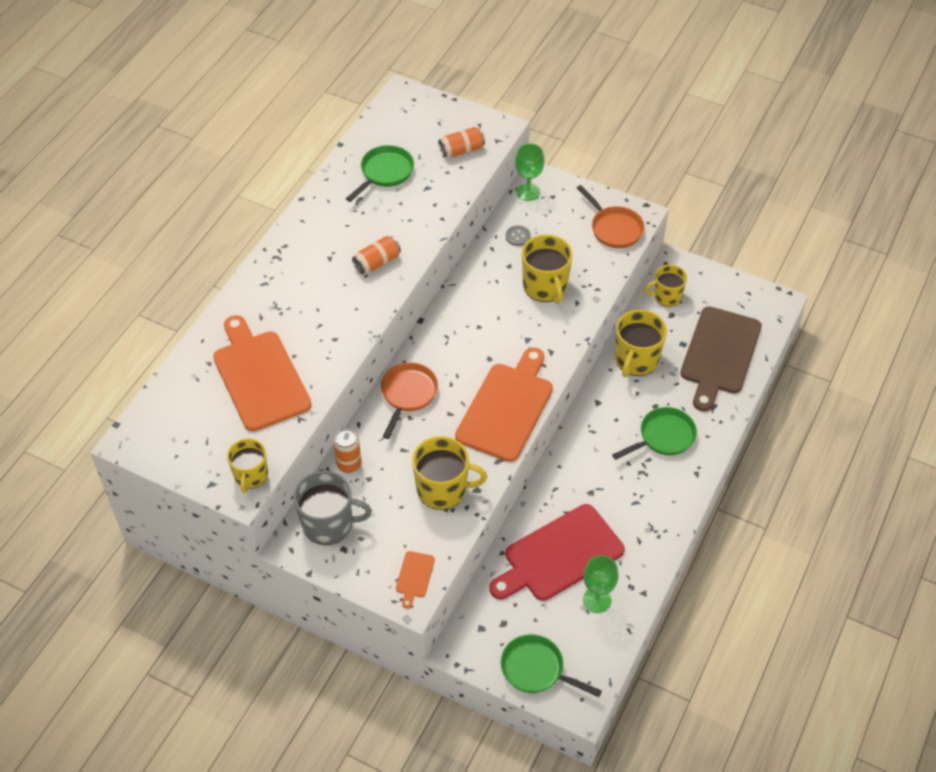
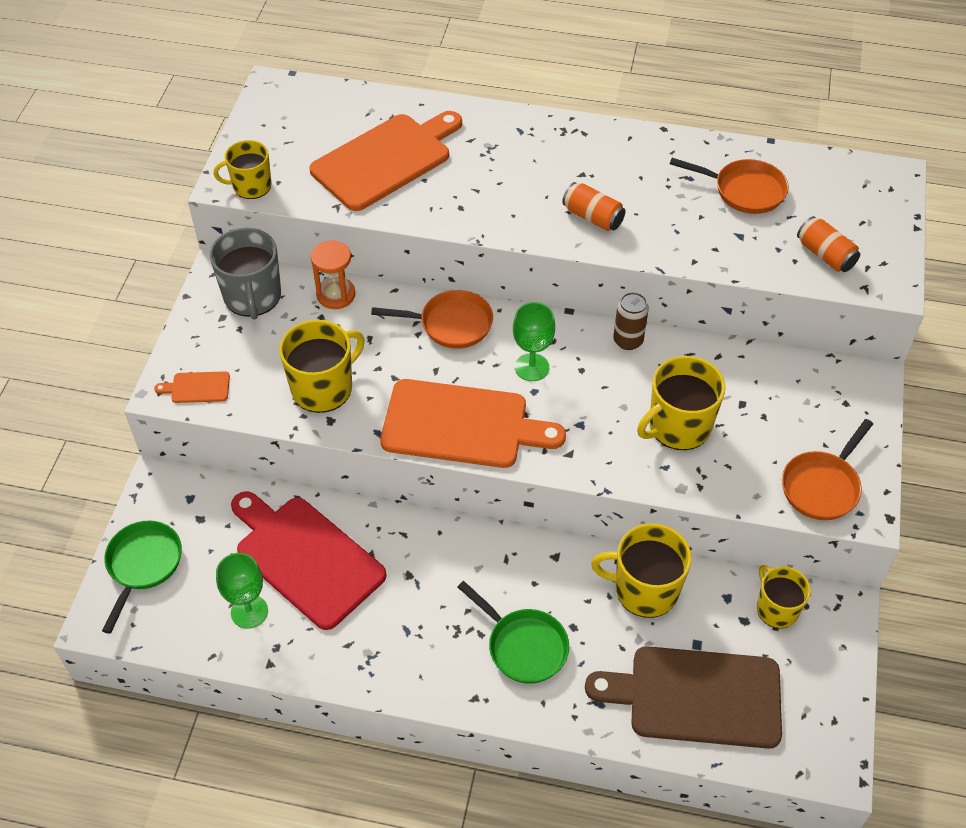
camera: 75 degrees right, 0 degrees up
orange can [333,429,361,473] -> orange hourglass [311,241,355,309]
green pan [346,145,414,202] -> orange pan [670,158,789,214]
yellow mug [412,436,487,510] -> yellow mug turned 120 degrees counterclockwise [279,320,365,413]
grey button [506,225,531,246] -> none
green goblet [515,143,544,201] -> green goblet moved to [513,302,555,381]
none -> brown can [613,292,649,350]

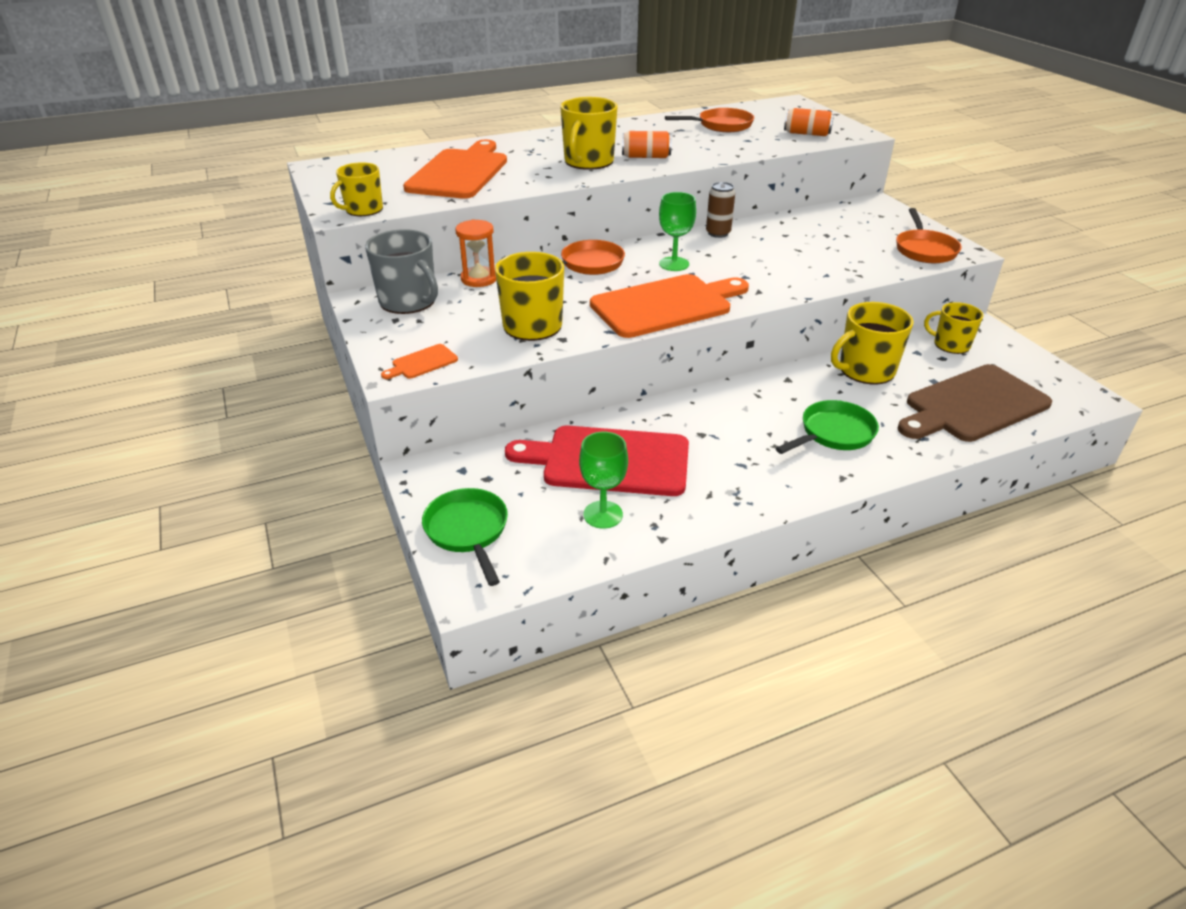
camera: 35 degrees left, 15 degrees down
green pan [458,581,569,684] -> green pan turned 45 degrees counterclockwise [775,400,879,454]
yellow mug [637,356,726,450] -> yellow mug moved to [560,97,618,170]

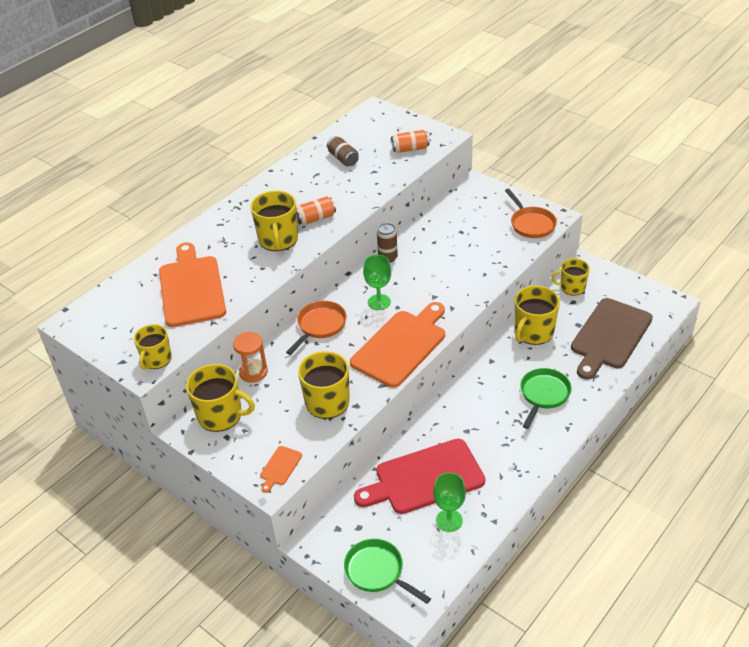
camera: 25 degrees left, 5 degrees up
grey mug [365,229,438,314] -> yellow mug [186,364,255,432]
orange pan [665,108,754,132] -> brown can [327,136,359,166]

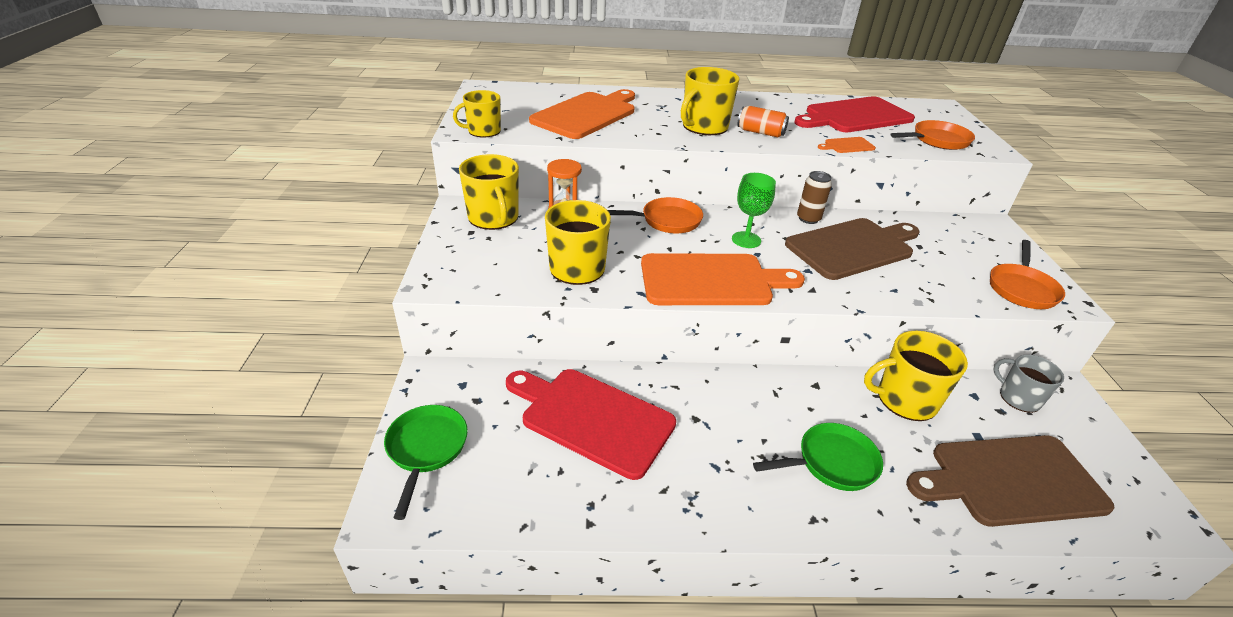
camera: 45 degrees right, 5 degrees down
orange cutting board [260,446,302,493] -> orange cutting board moved to [818,137,876,153]
brown can [327,136,359,166] -> red cutting board [794,96,915,132]
orange can [391,130,429,153] -> orange pan [891,120,975,150]
green goblet [433,472,466,532] -> none
yellow mug [551,258,590,296] -> grey mug [993,354,1064,413]
none -> brown cutting board [785,218,920,280]

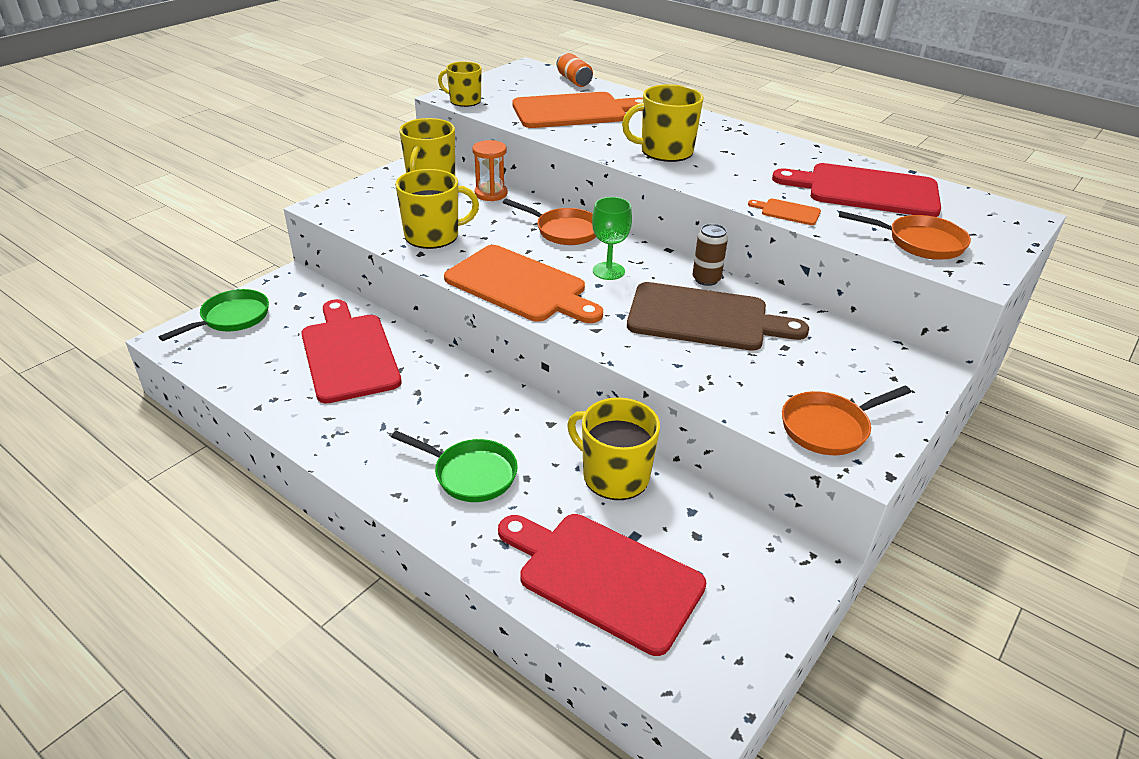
camera: 40 degrees right, 0 degrees up
orange can [737,106,789,138] -> orange can moved to [557,53,593,87]
brown cutting board [906,435,1115,527] -> red cutting board [498,514,706,656]
grey mug [993,354,1064,413] -> none

